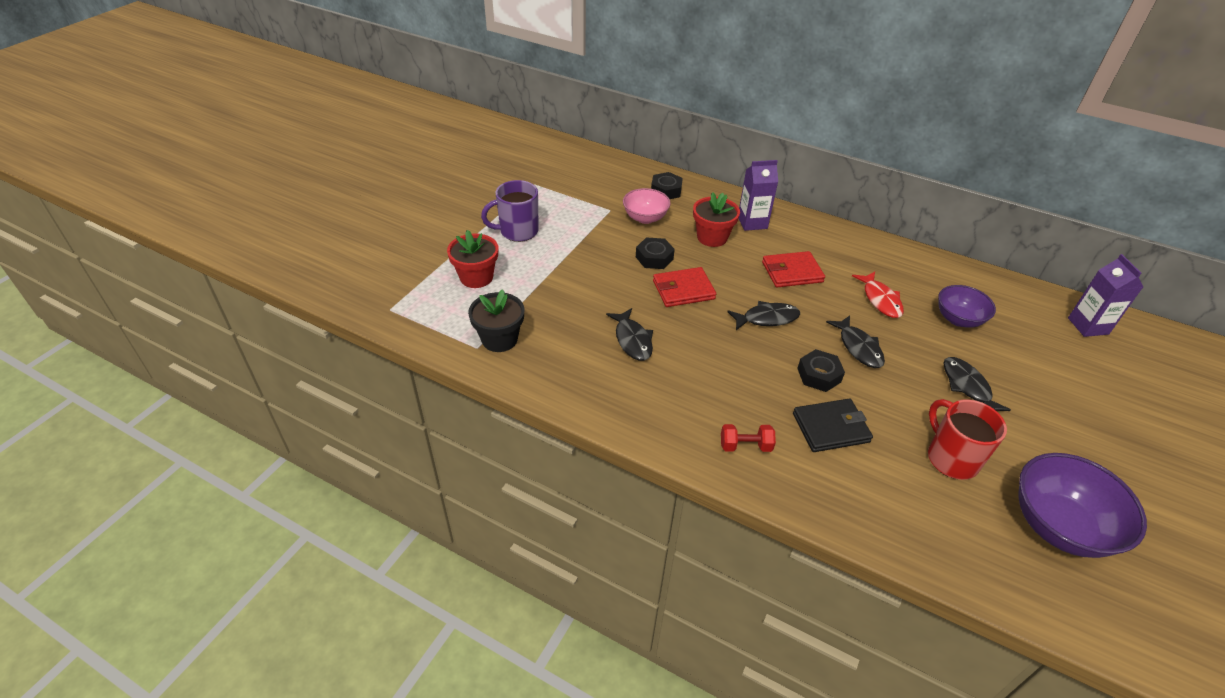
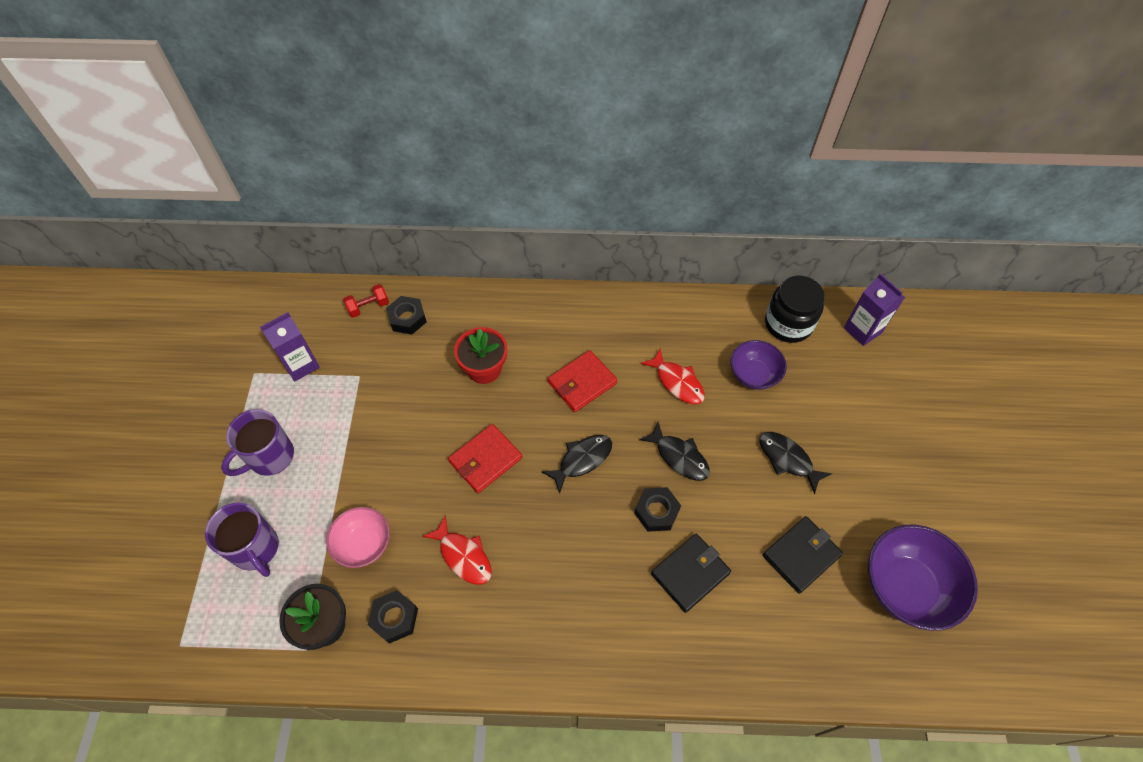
camera: 25 degrees left, 15 degrees up
red flower pot [447,230,498,288] -> purple mug [205,502,279,577]
black fish [606,308,653,361] -> red fish [422,515,492,585]
pink bowl [623,188,671,224] -> pink bowl moved to [326,507,390,568]
black nut [636,238,675,269] -> black nut moved to [368,590,418,644]
red dumbbell [721,424,776,452] -> red dumbbell moved to [343,284,389,318]
purple carton [739,160,778,231] -> purple carton moved to [260,312,320,382]
red mug [928,399,1007,480] -> black wallet [763,516,843,594]
none -> black jar [765,276,825,343]

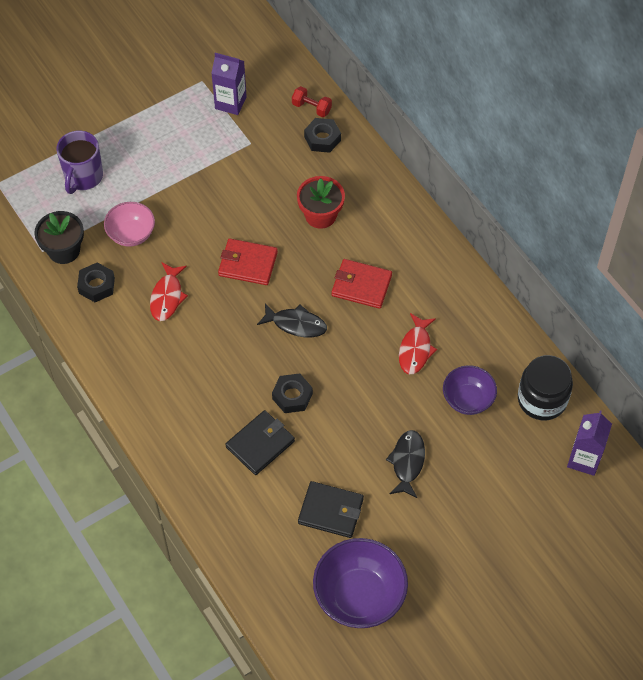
camera: 55 degrees right, 0 degrees up
purple mug [221,409,294,476] -> none
black fish [639,422,710,481] -> none
black wallet [651,534,731,613] -> black wallet turned 60 degrees counterclockwise [225,410,295,475]

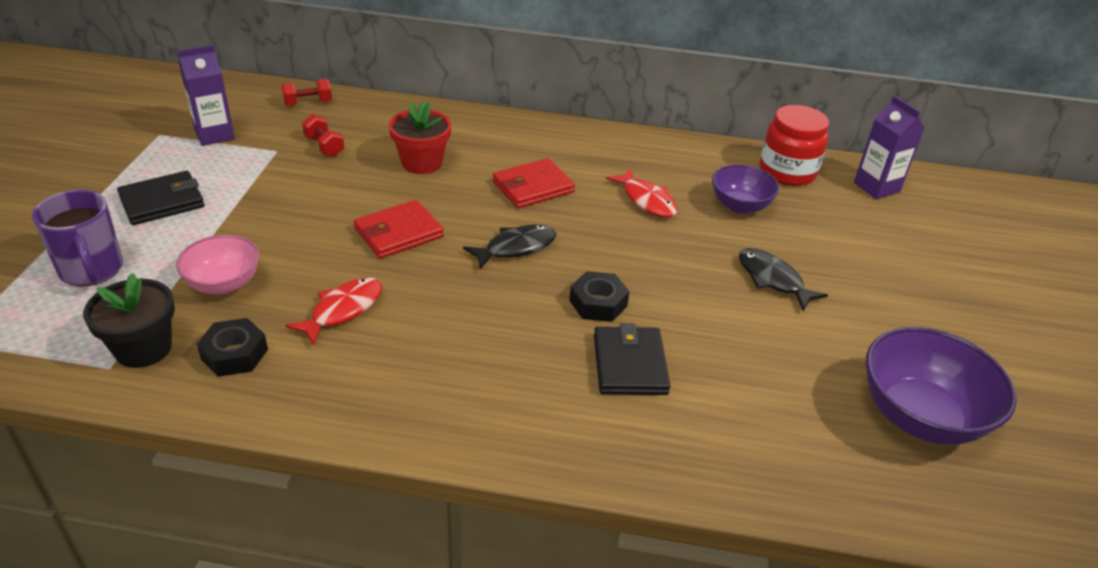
camera: 50 degrees left, 20 degrees down
red fish [150,263,188,321] -> red fish turned 105 degrees counterclockwise [285,277,382,345]
black wallet [298,481,364,538] -> black wallet moved to [117,171,204,225]
black nut [304,118,341,153] -> none
black jar [518,355,573,420] -> red jar [760,105,829,186]
none -> red dumbbell [302,114,345,157]

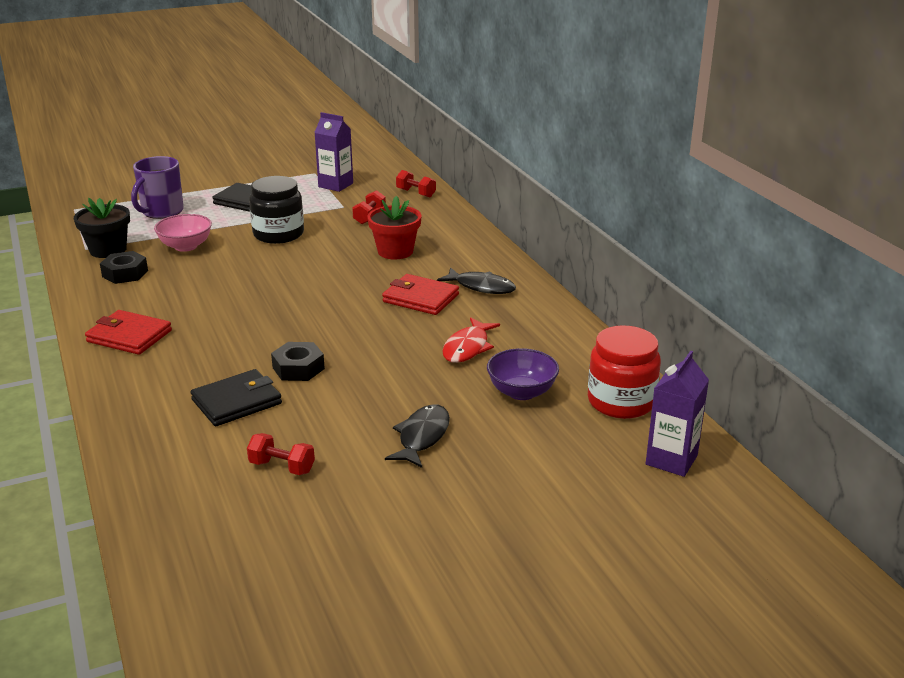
camera: 60 degrees right, 10 degrees down
red fish [285,277,382,345] -> none
red wallet [354,200,444,259] -> red wallet moved to [85,310,172,355]
black fish [463,225,556,269] -> black fish moved to [437,267,516,294]
purple bowl [866,327,1017,445] -> none
none -> red dumbbell [247,433,315,475]
none -> black jar [249,176,304,244]

